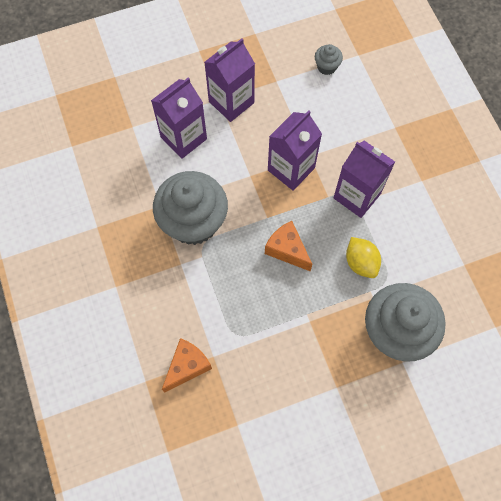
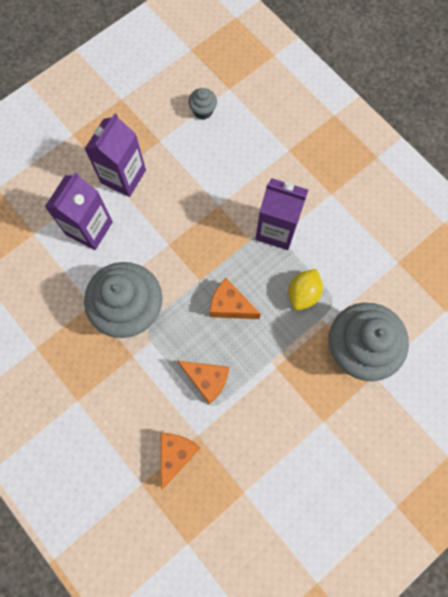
camera: 20 degrees left, 5 degrees up
purple carton [268,111,322,190] -> none
yellow lemon [346,237,381,278] -> yellow lemon turned 75 degrees clockwise [288,269,323,310]
none -> orange cheese [177,360,229,404]

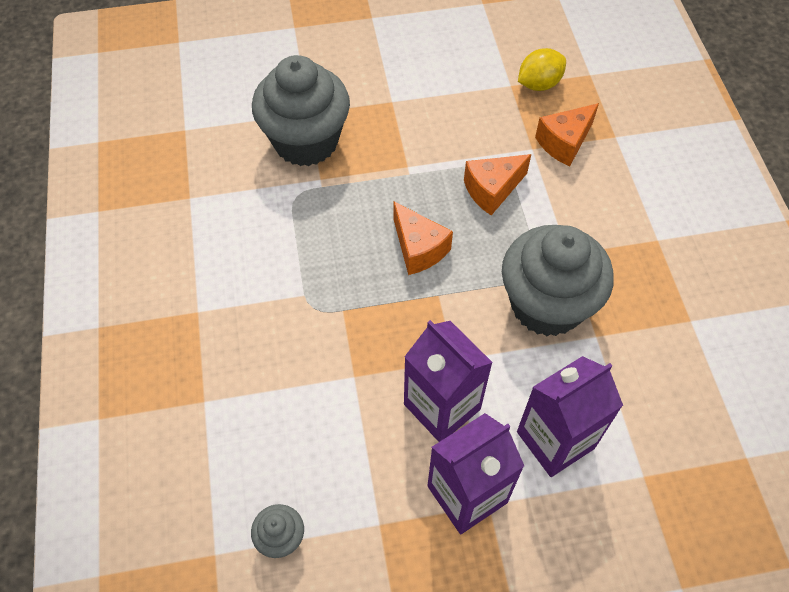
camera: 150 degrees left, 15 degrees down
orange cheese [177,360,229,404] -> orange cheese turned 90 degrees counterclockwise [464,154,532,215]
purple carton [256,178,308,250] -> purple carton moved to [404,320,493,442]
yellow lemon [288,269,323,310] -> yellow lemon moved to [518,48,566,91]

